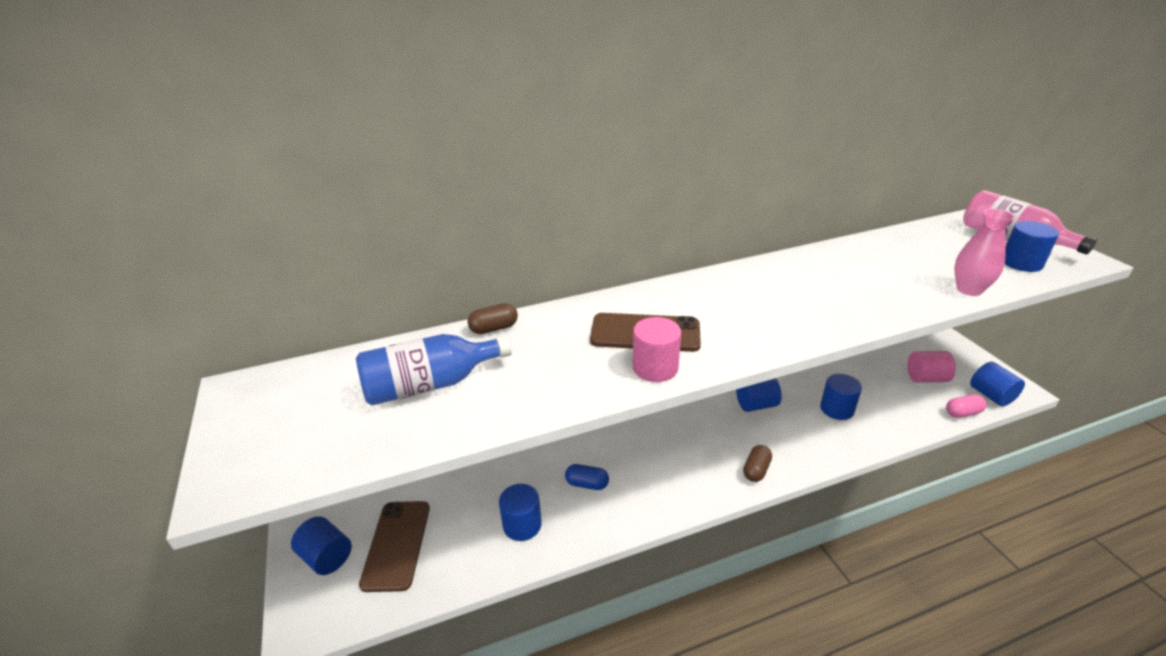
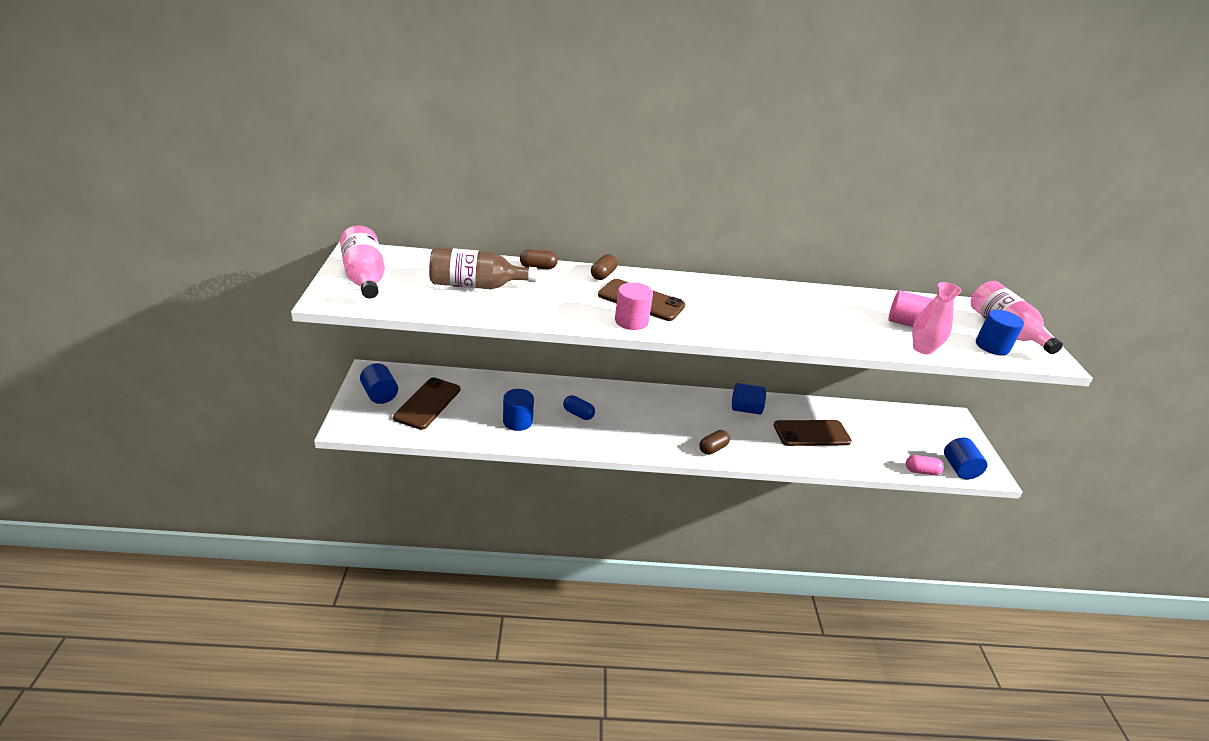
camera: 15 degrees right, 0 degrees up
blue bottle [356,334,512,405] -> brown bottle [429,247,537,289]
blue cylinder [820,374,862,420] -> brown phone [774,420,852,446]
pink cylinder [907,351,956,383] -> pink cylinder moved to [888,290,932,327]
none -> pink bottle [340,225,385,299]
none -> brown capsule [591,254,617,280]

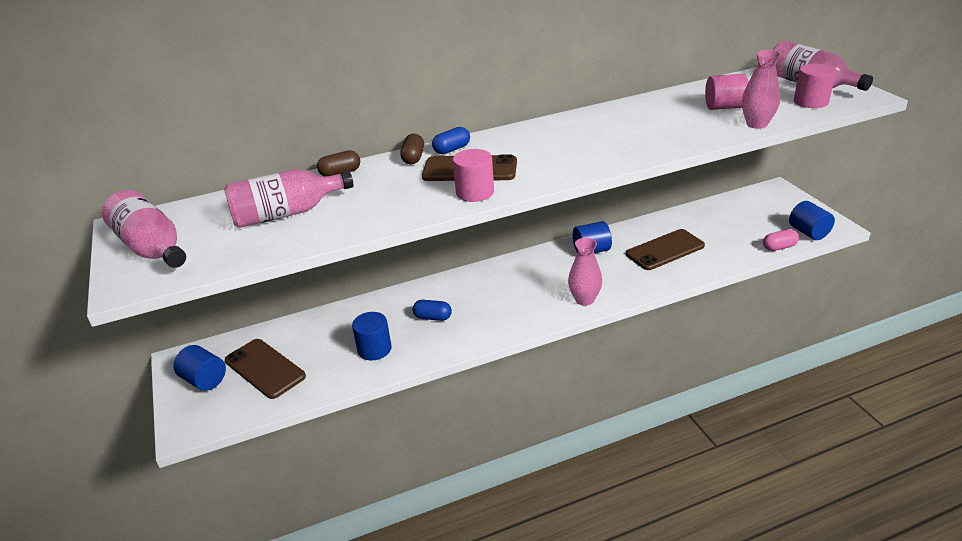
camera: 15 degrees left, 0 degrees up
brown phone [393,378,460,430] -> brown phone turned 45 degrees counterclockwise [225,339,306,399]
brown bottle [429,247,537,289] -> pink bottle [224,169,353,228]
brown capsule [699,430,730,455] -> pink vase [568,238,602,306]
blue cylinder [976,310,1024,355] -> pink cylinder [794,64,836,108]
none -> blue capsule [432,127,470,154]

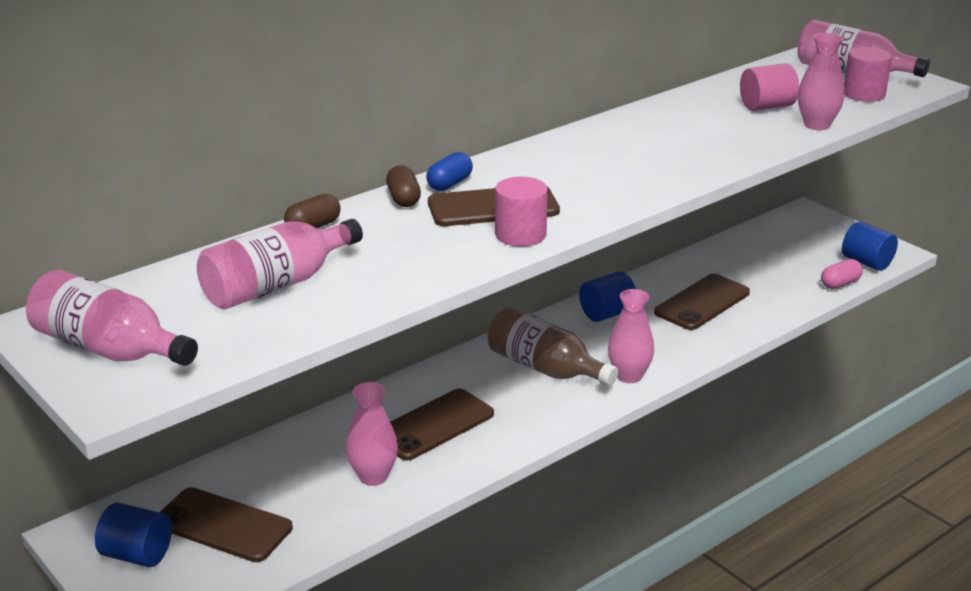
camera: 20 degrees left, 5 degrees down
blue cylinder [352,312,392,360] -> pink vase [346,382,398,486]
blue capsule [412,300,452,321] -> brown phone [390,388,494,460]
none -> brown bottle [488,307,618,386]

